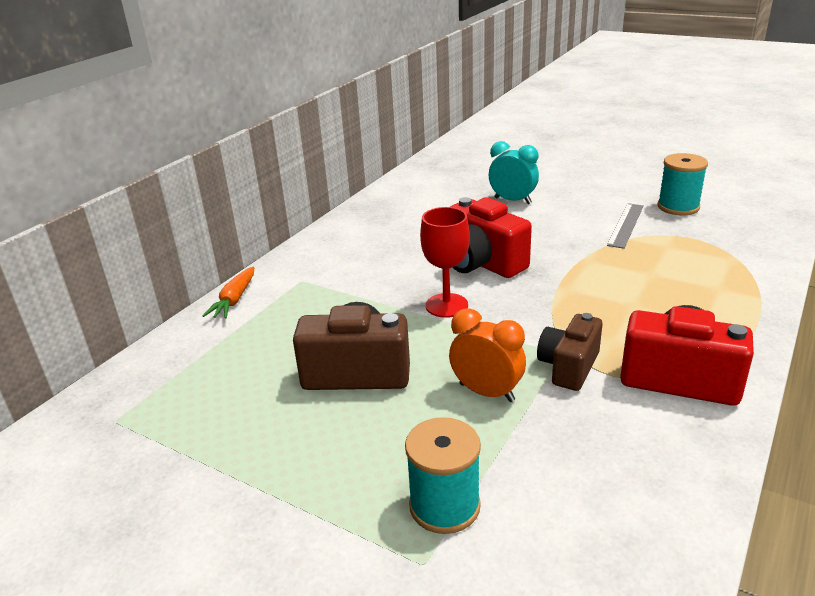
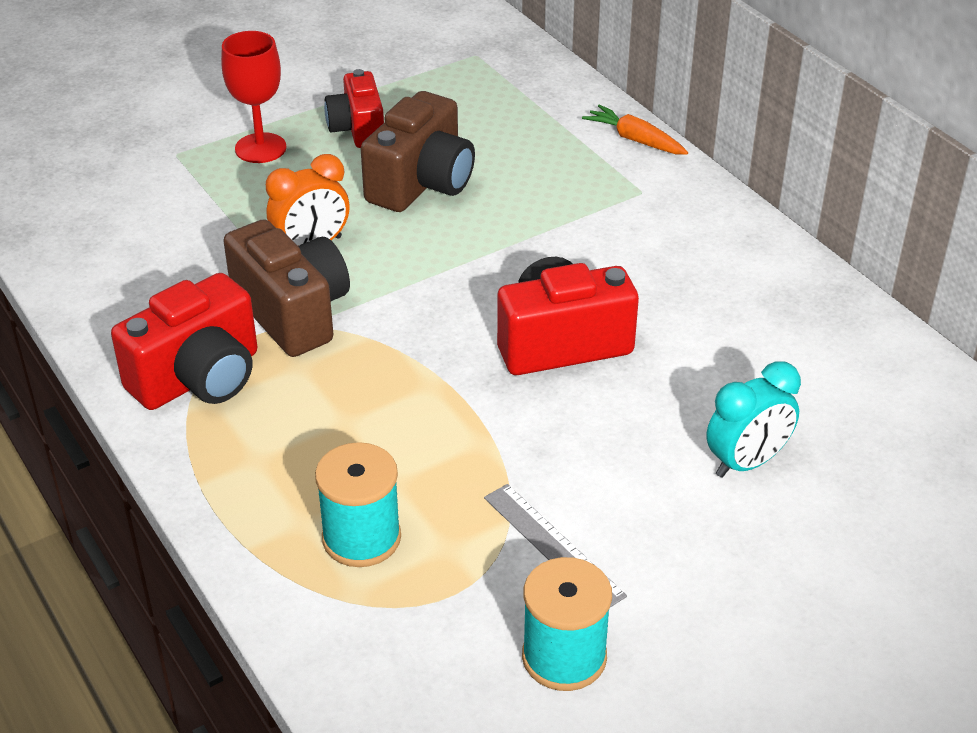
camera: 115 degrees right, 10 degrees up
turquoise spool [405,417,481,534] -> turquoise spool moved to [315,442,401,567]
red goblet [420,207,470,318] -> red goblet moved to [221,31,287,163]
brown camera [537,313,602,391] -> brown camera [224,219,350,357], size x1.50
none -> red camera [324,69,384,148]

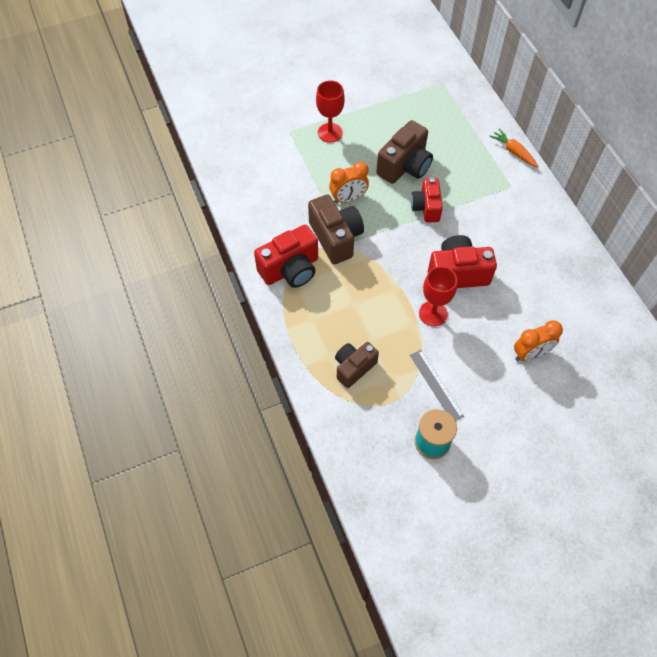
camera: 10 degrees right, 20 degrees up
turquoise spool [315,442,401,567] -> brown camera [335,342,379,388]
red camera [324,69,384,148] -> red camera moved to [411,178,443,222]
turquoise clock [706,361,801,478] -> orange clock [514,320,563,361]
none -> red goblet [419,266,457,326]

